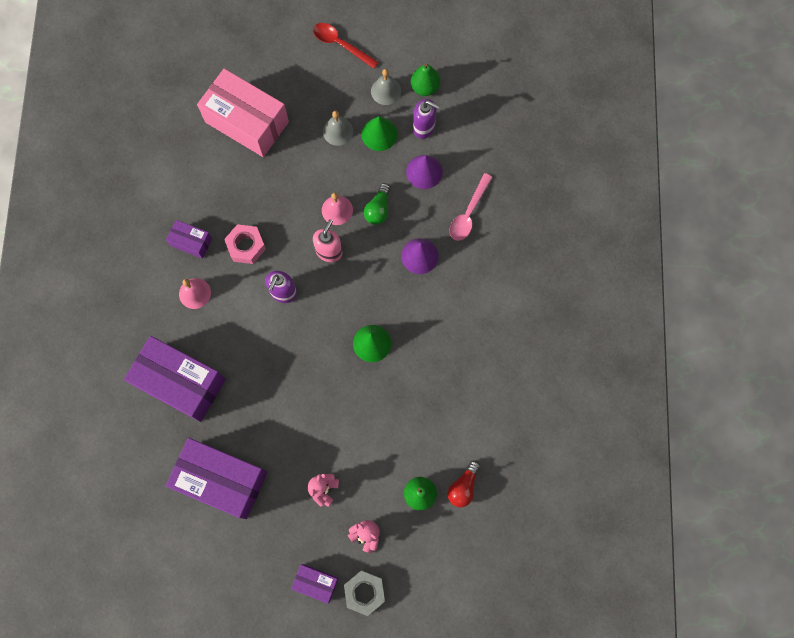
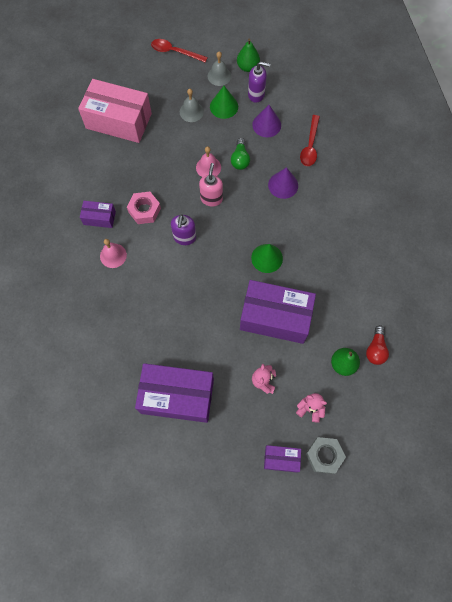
camera: 15 degrees left, 5 degrees down
purple box [124,336,226,422] -> purple box moved to [240,280,316,344]
pink spoon [449,173,493,241] -> red spoon [300,115,320,166]

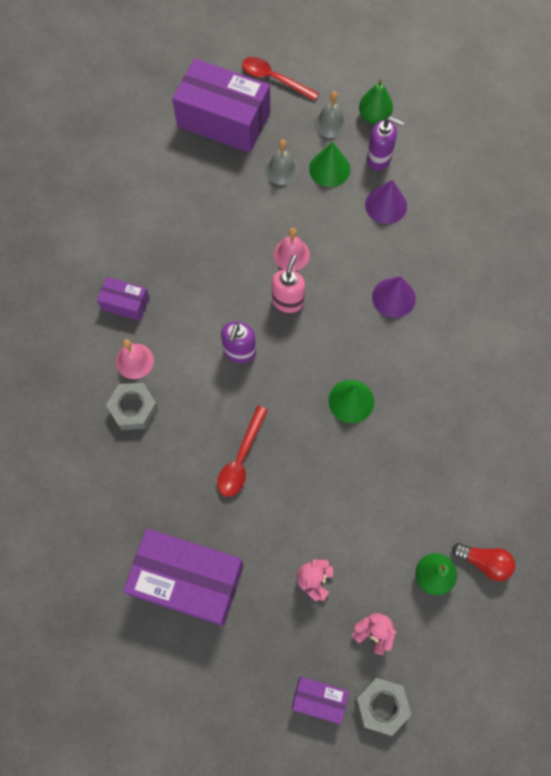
camera: 10 degrees right, 0 degrees up
pink box [78,79,152,143] -> none
pink nut [127,192,161,224] -> none
green light bulb [231,138,250,170] -> none
purple box [240,280,316,344] -> purple box moved to [172,58,270,153]
red spoon [300,115,320,166] -> red spoon moved to [217,406,268,497]
red light bulb [366,325,389,365] -> red light bulb turned 90 degrees counterclockwise [452,543,515,581]
none -> grey nut [106,383,158,430]

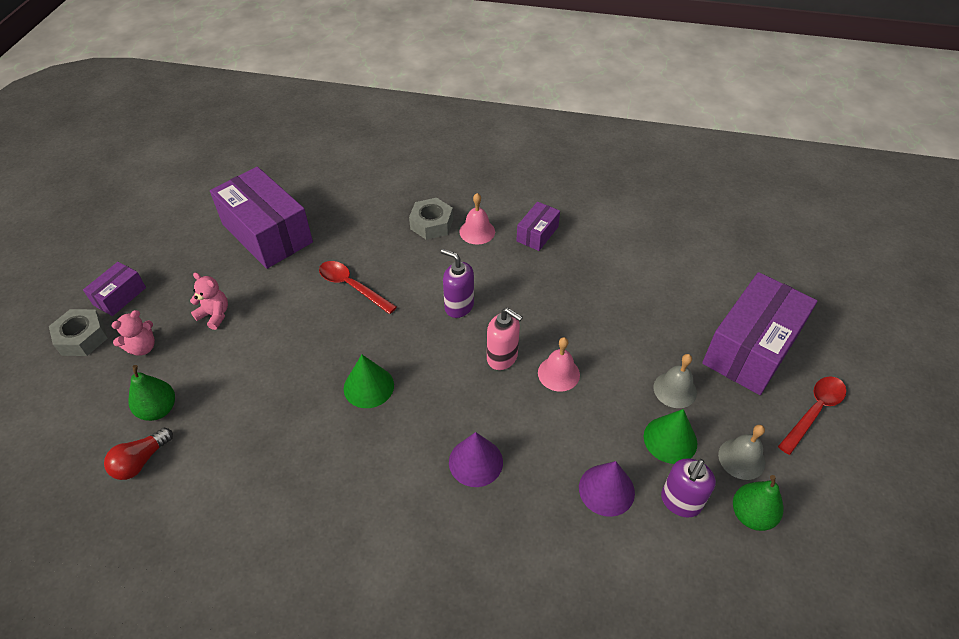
camera: 105 degrees right, 20 degrees down
purple box [123,528,244,626] -> purple box turned 75 degrees counterclockwise [210,167,313,269]

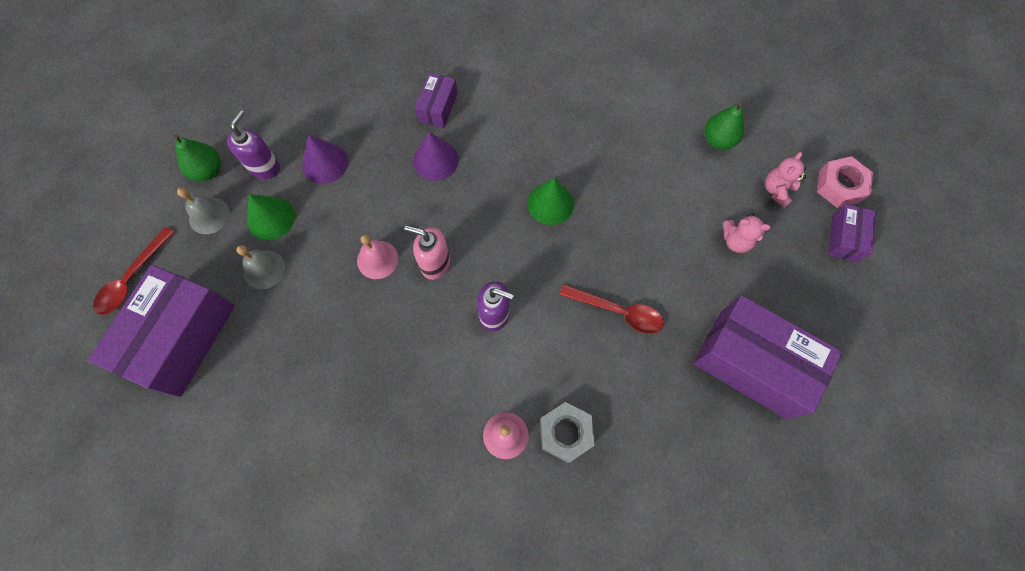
camera: 165 degrees right, 20 degrees up
grey nut [49,309,108,356] -> pink nut [817,156,873,208]
red light bulb [104,428,173,480] -> none
purple box [516,202,560,251] -> purple box moved to [415,73,458,128]

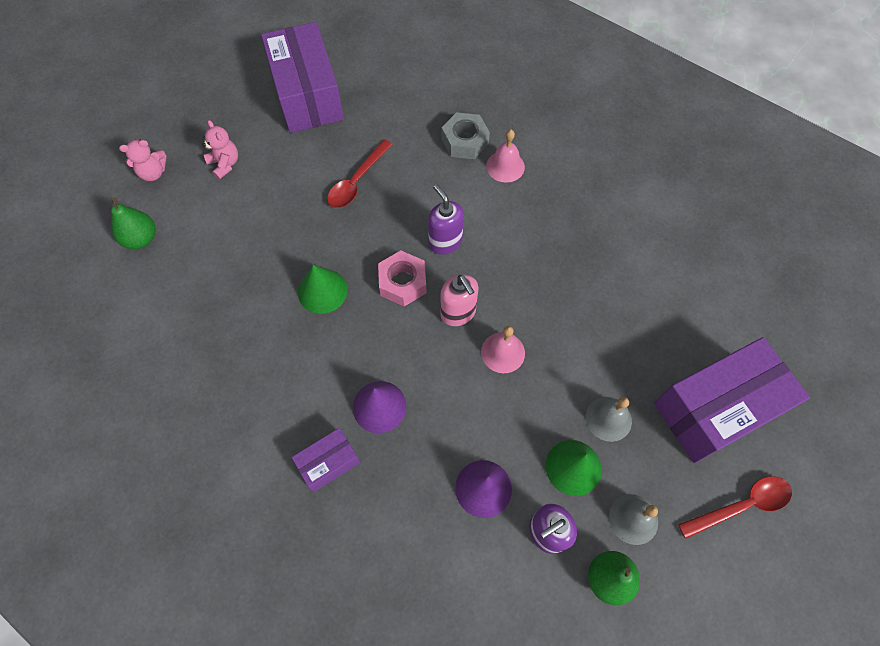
camera: 140 degrees left, 5 degrees down
red spoon [559,284,664,334] -> red spoon turned 120 degrees counterclockwise [327,139,393,208]
pink nut [817,156,873,208] -> pink nut moved to [378,251,427,306]
purple box [828,204,876,263] -> none

